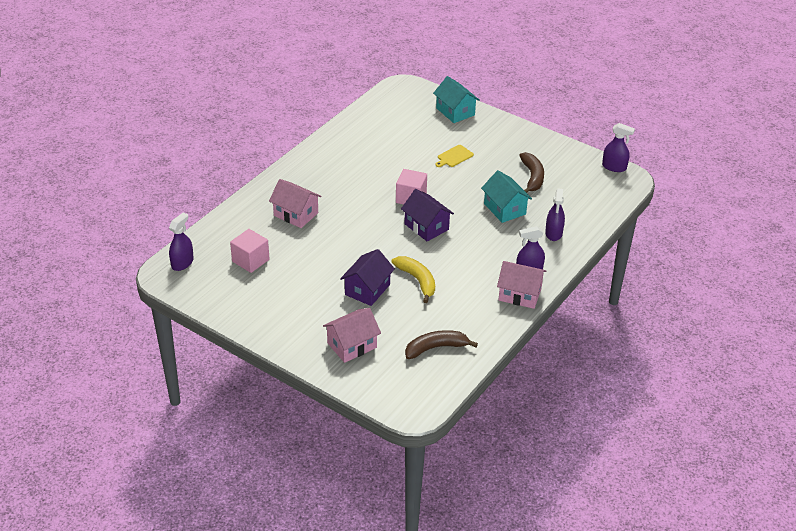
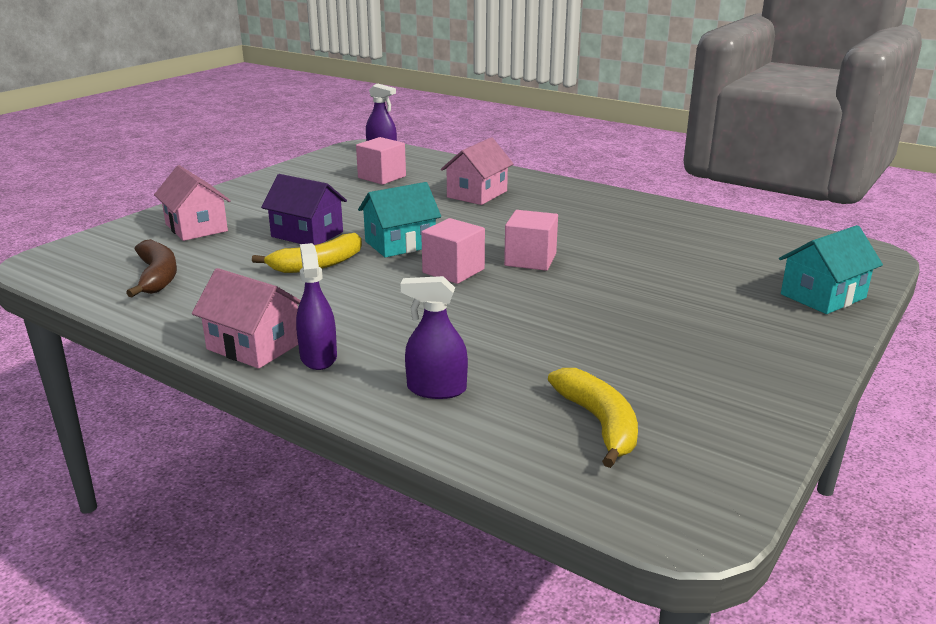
camera: 90 degrees right, 15 degrees down
purple house [401,189,454,242] -> pink cube [421,218,485,284]
yellow cutting board [435,145,474,167] -> none
turquoise house [481,170,532,223] -> turquoise house moved to [358,182,441,258]
pink house [497,261,546,309] -> pink house turned 75 degrees counterclockwise [192,268,301,369]
brown banana [519,152,544,193] -> none
purple spray bottle [602,123,635,172] -> none
none -> yellow banana [548,368,638,468]

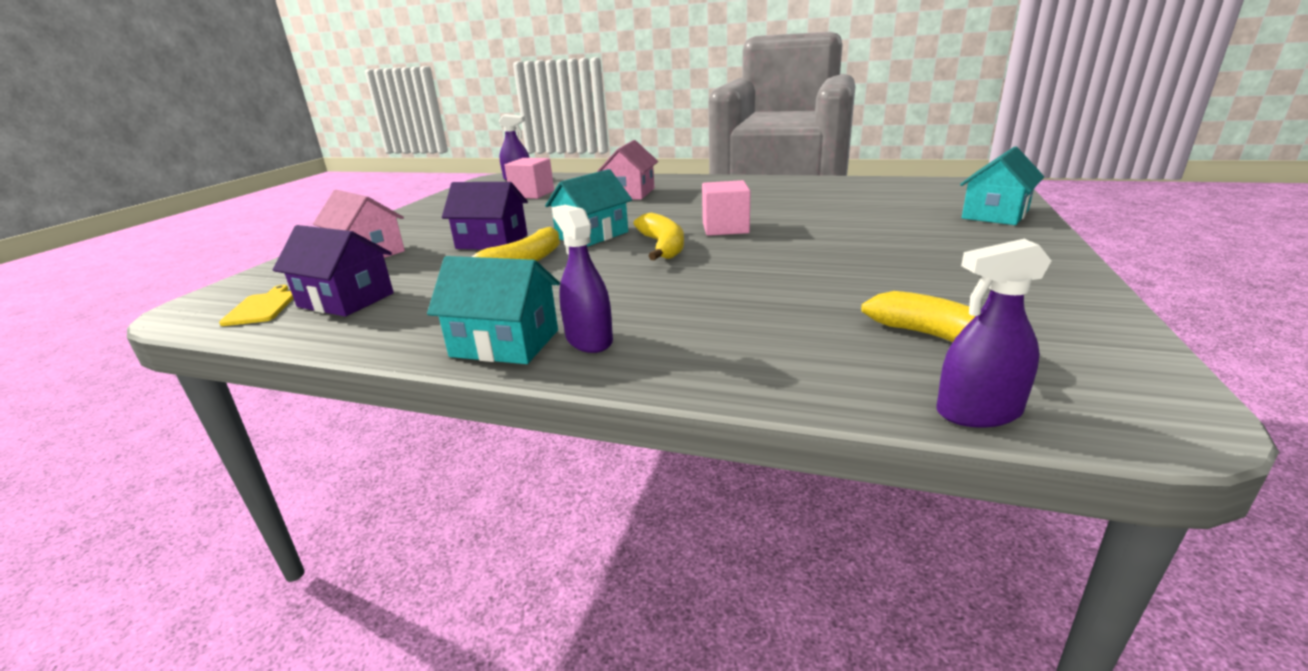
camera: 15 degrees left, 0 degrees up
brown banana [126,239,177,298] -> purple house [273,225,394,317]
pink house [192,268,301,369] -> turquoise house [427,256,560,364]
purple spray bottle [401,276,468,399] -> purple spray bottle moved to [936,239,1051,428]
pink cube [421,218,485,284] -> yellow banana [633,213,684,260]
none -> yellow cutting board [219,285,294,326]

